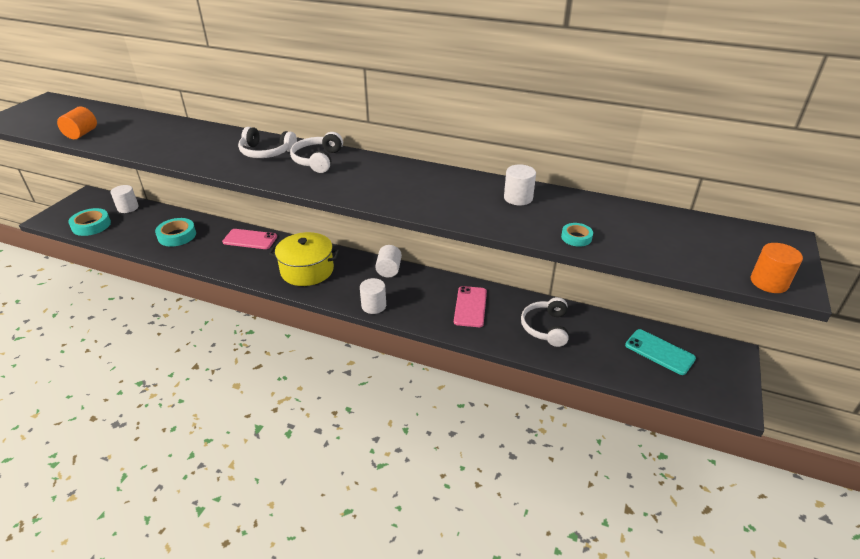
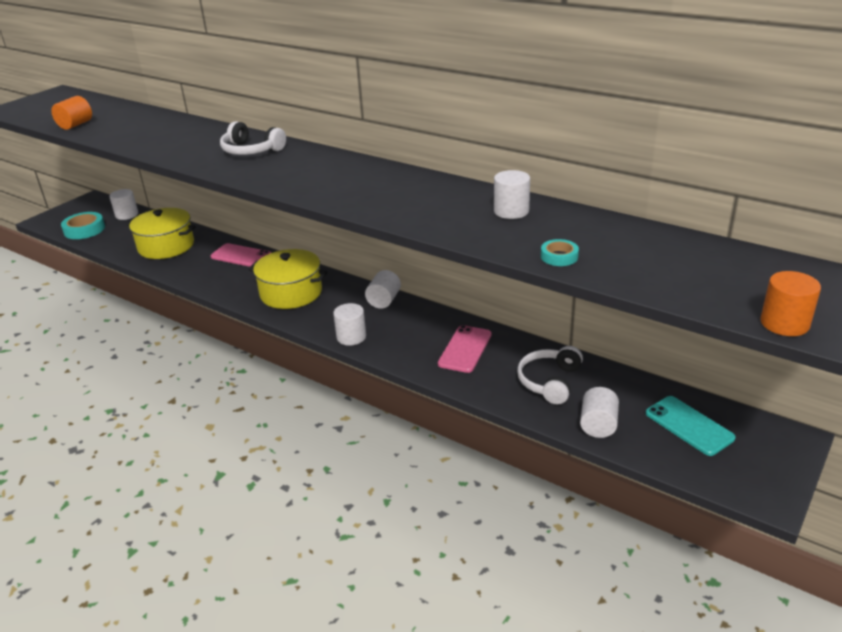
camera: 15 degrees right, 5 degrees down
turquoise tape [155,218,196,247] -> yellow pot [127,208,196,259]
white headphones [290,132,343,173] -> none
none -> white cylinder [580,387,619,438]

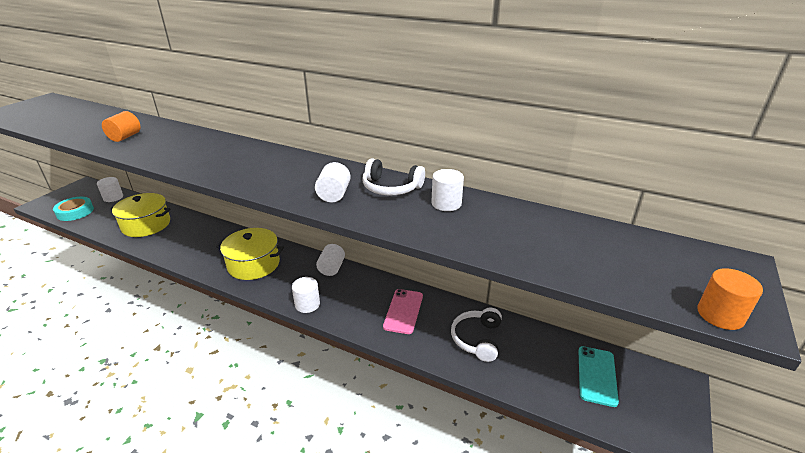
camera: 10 degrees left, 0 degrees up
orange cylinder [51,96,92,130] -> orange cylinder moved to [102,111,141,142]
pink phone [211,243,271,267] -> none
white headphones [220,121,286,155] -> white headphones moved to [362,158,425,195]
turquoise tape [541,239,579,266] -> none
white cylinder [580,387,619,438] -> white cylinder moved to [315,162,351,202]
turquoise phone [646,396,736,456] -> turquoise phone turned 60 degrees clockwise [579,346,619,407]

